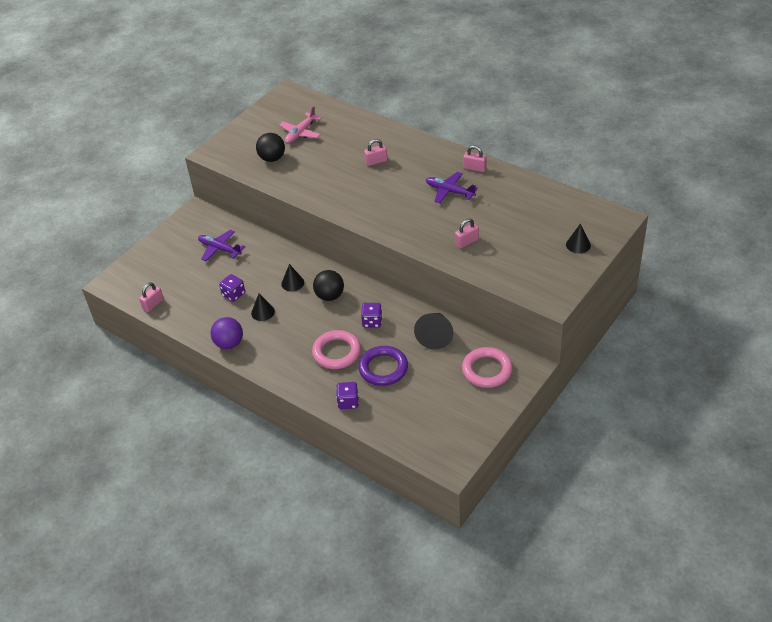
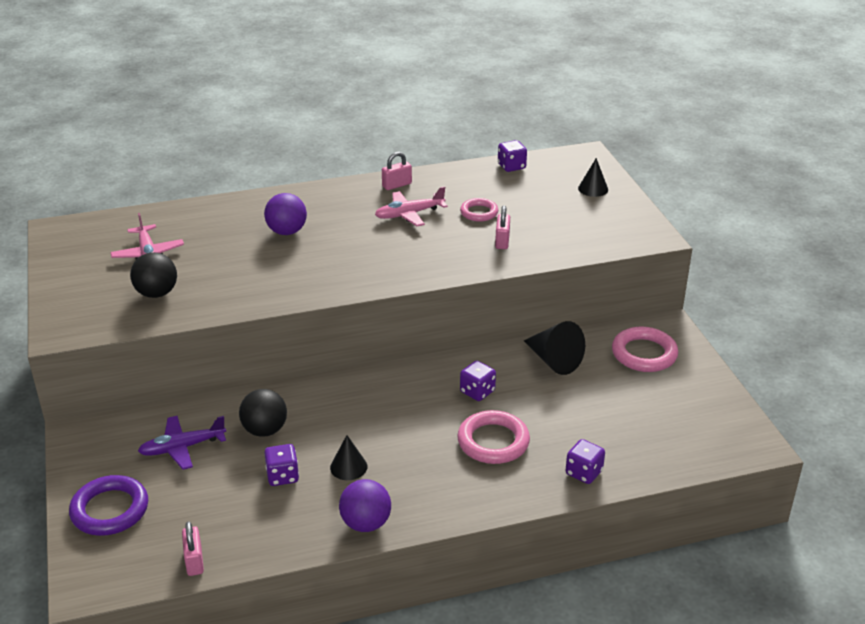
camera: 55 degrees left, 10 degrees down
black cone [281,264,304,291] -> none
black ball [313,270,344,301] -> black ball moved to [239,389,287,437]
purple ring [358,346,408,386] -> purple ring moved to [69,475,148,536]
pink padlock [364,139,388,166] -> purple ball [264,193,307,235]
purple plane [426,172,478,203] -> pink plane [375,186,448,226]
none -> pink ring [460,198,498,222]
none -> purple dice [498,140,527,172]

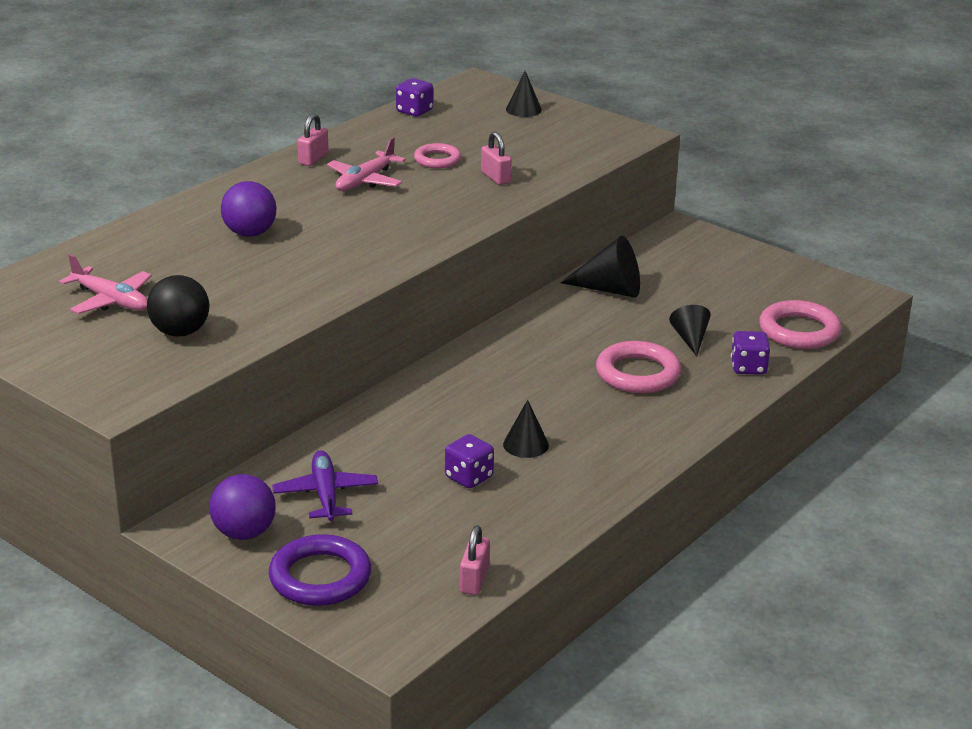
camera: 35 degrees left, 5 degrees down
purple plane [138,416,226,470] -> purple plane turned 135 degrees clockwise [272,450,378,521]
pink padlock [182,521,204,576] -> pink padlock turned 60 degrees clockwise [460,525,490,595]
black ball [239,389,287,437] -> none
purple ball [339,479,391,532] -> purple ball moved to [209,474,276,540]
purple dice [460,361,496,401] -> none
pink ring [612,327,678,372] -> pink ring moved to [759,300,842,349]
none -> black cone [669,305,711,356]

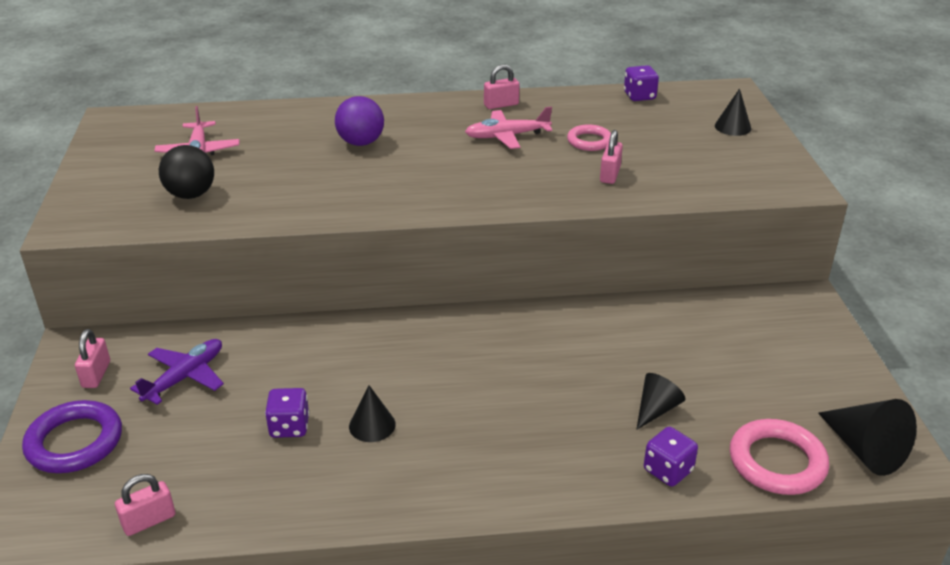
camera: 45 degrees right, 5 degrees up
purple ball [209,474,276,540] -> pink padlock [75,329,110,388]
black cone [561,236,640,298] -> black cone moved to [818,399,917,476]
pink ring [596,341,681,393] -> none

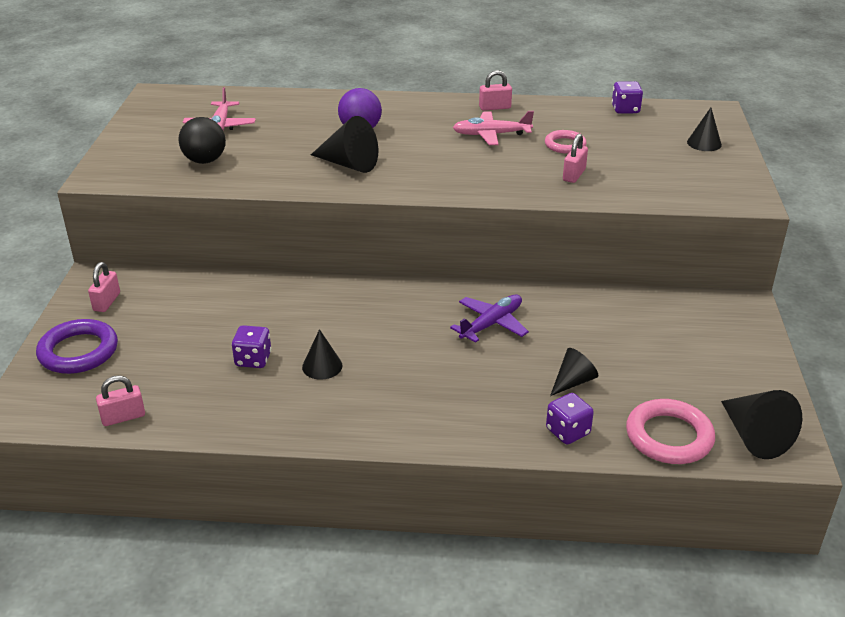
camera: 10 degrees right, 0 degrees up
purple plane [130,339,224,405] -> purple plane moved to [450,295,529,343]
none -> black cone [311,116,378,173]

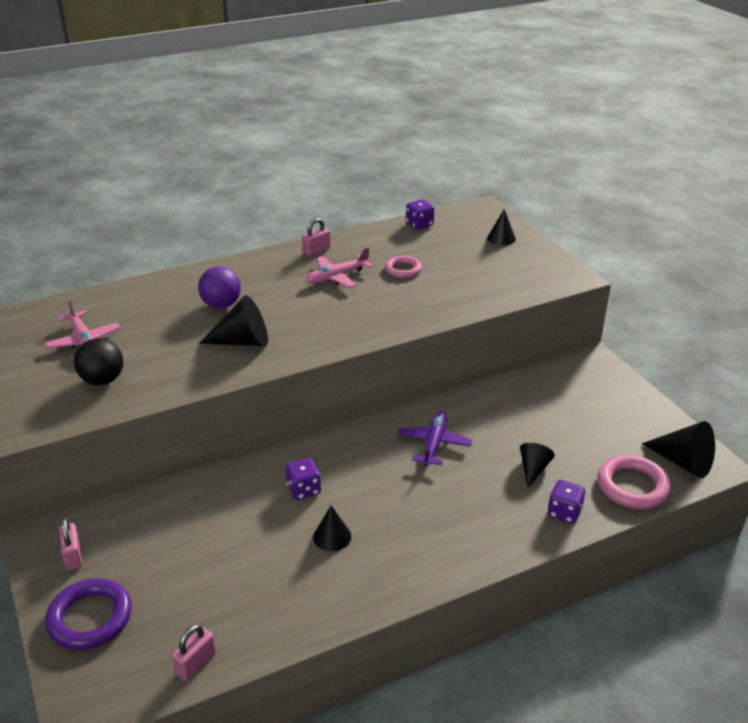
camera: 30 degrees left, 0 degrees up
purple dice [232,325,271,368] -> purple dice moved to [286,458,321,500]
pink padlock [563,134,588,183] -> none

